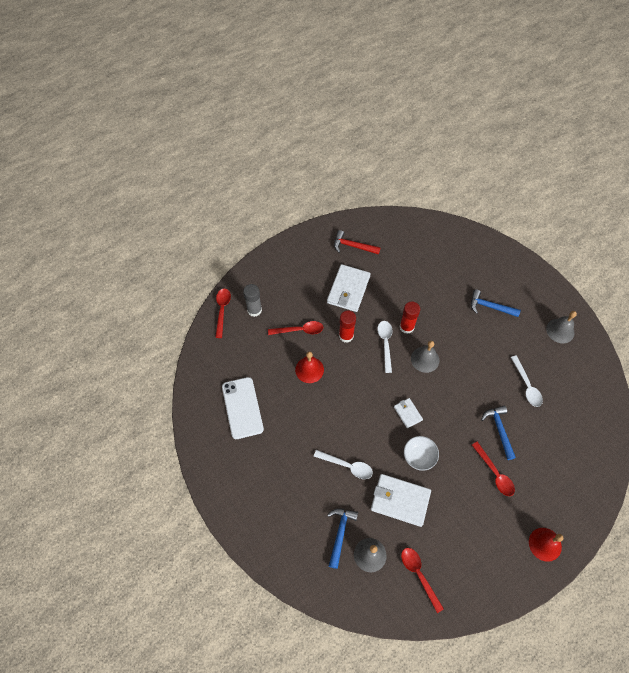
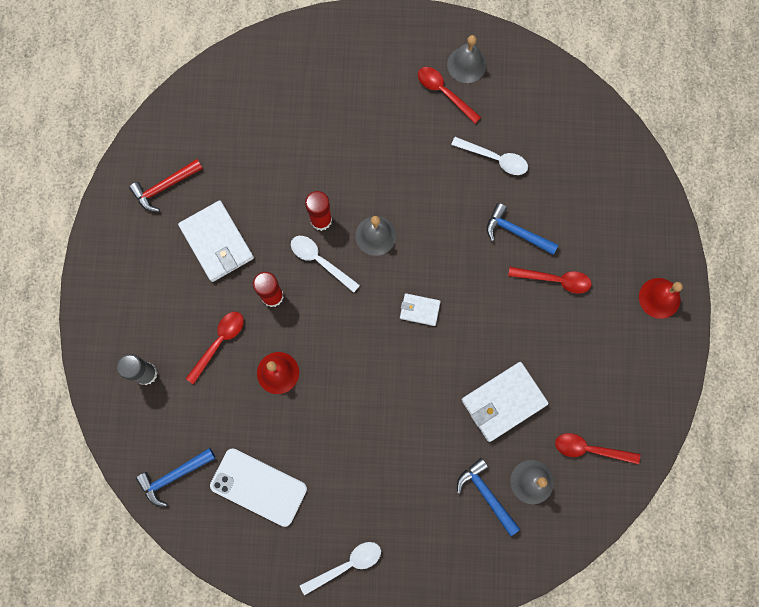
camera: 50 degrees left, 15 degrees up
red spoon [215,289,231,338] -> red spoon moved to [418,67,481,124]
white spoon [314,450,373,479] -> white spoon moved to [300,542,381,595]
white bowl [404,436,439,471] -> none
blue hammer [471,289,521,317] -> blue hammer moved to [136,448,215,507]

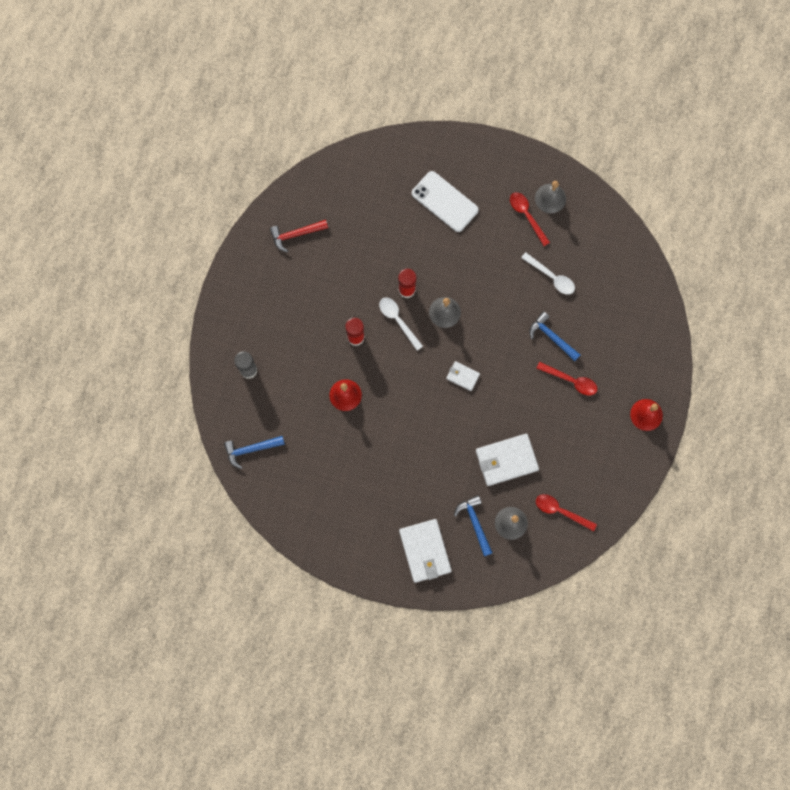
camera: 15 degrees right, 0 degrees up
white wallet [178,200,254,282] -> white wallet moved to [399,519,452,583]
red spoon [185,312,244,384] -> none
white phone [210,449,307,527] -> white phone moved to [412,171,479,232]
white spoon [300,542,381,595] -> none

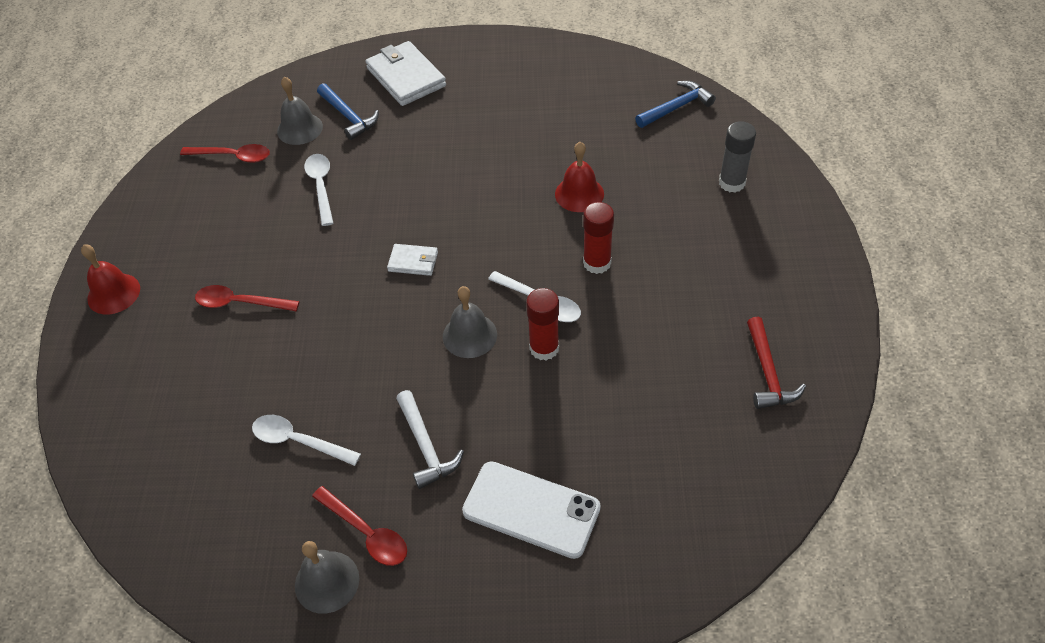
camera: 165 degrees right, 25 degrees down
red hammer [270,220,328,253] -> red hammer turned 120 degrees clockwise [747,317,806,409]
white wallet [476,434,539,486] -> white spoon [304,154,333,226]
blue hammer [529,311,580,361] -> none
none -> white hammer [396,390,464,489]

